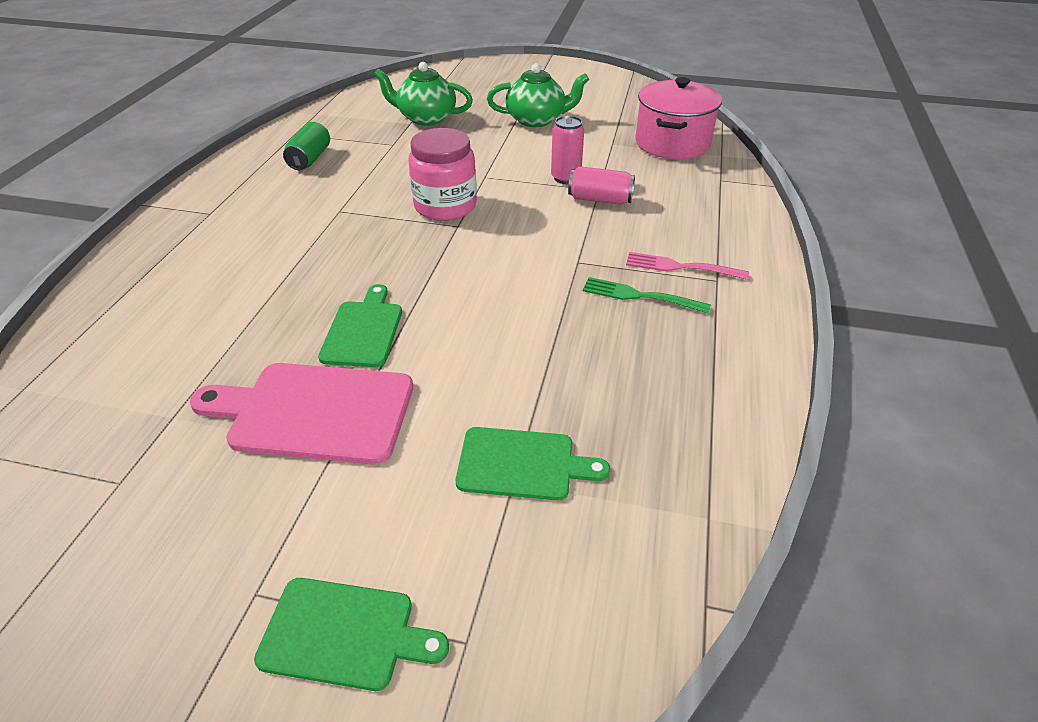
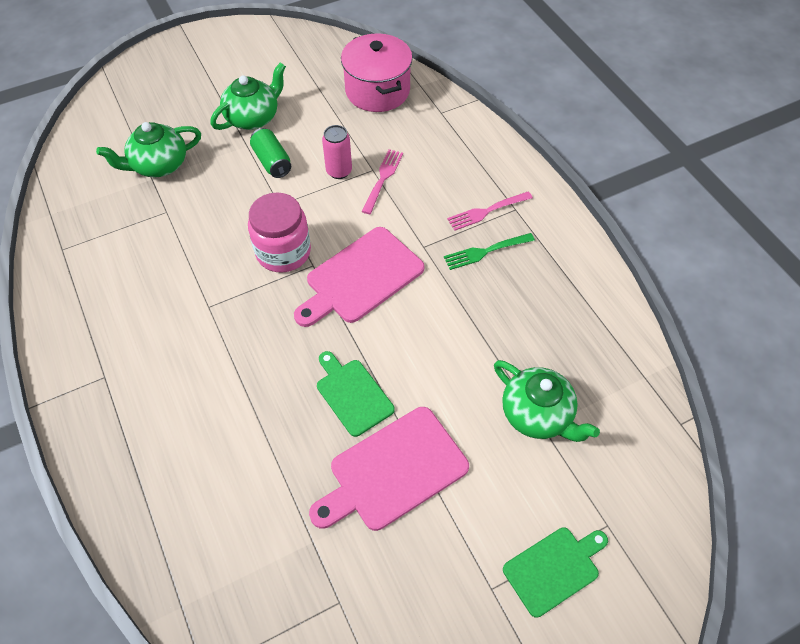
camera: 40 degrees left, 15 degrees up
green can [283,122,330,170] -> green can moved to [250,128,291,178]
green cutting board [456,427,610,501] -> green teapot [494,360,600,442]
pink can [568,166,635,205] -> pink fork [362,149,403,214]
none -> pink cutting board [294,227,424,327]

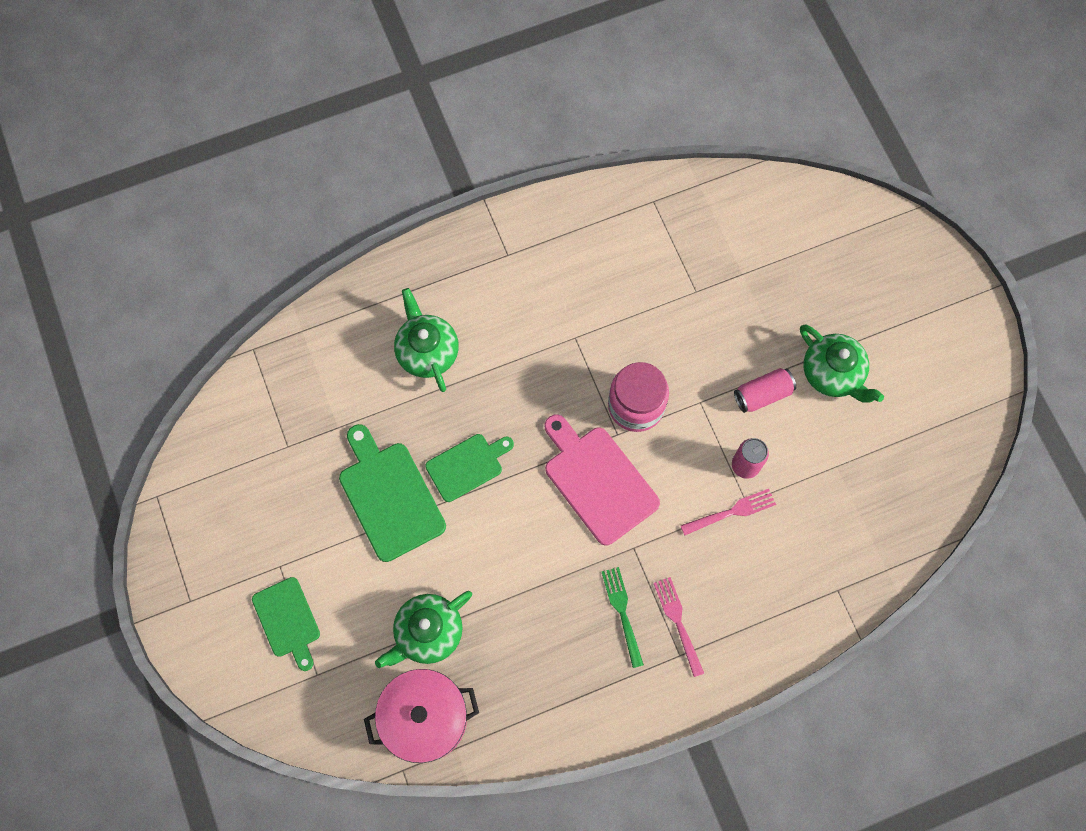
camera: 95 degrees right, 15 degrees up
green teapot [96,122,201,177] -> green teapot moved to [394,288,459,392]
green can [250,128,291,178] -> pink can [734,368,796,413]
pink cutting board [309,407,469,531] -> green cutting board [339,424,446,562]
pink pot [341,33,413,112] -> pink pot moved to [364,669,479,763]
pink fork [362,149,403,214] -> pink fork turned 45 degrees counterclockwise [681,489,776,535]

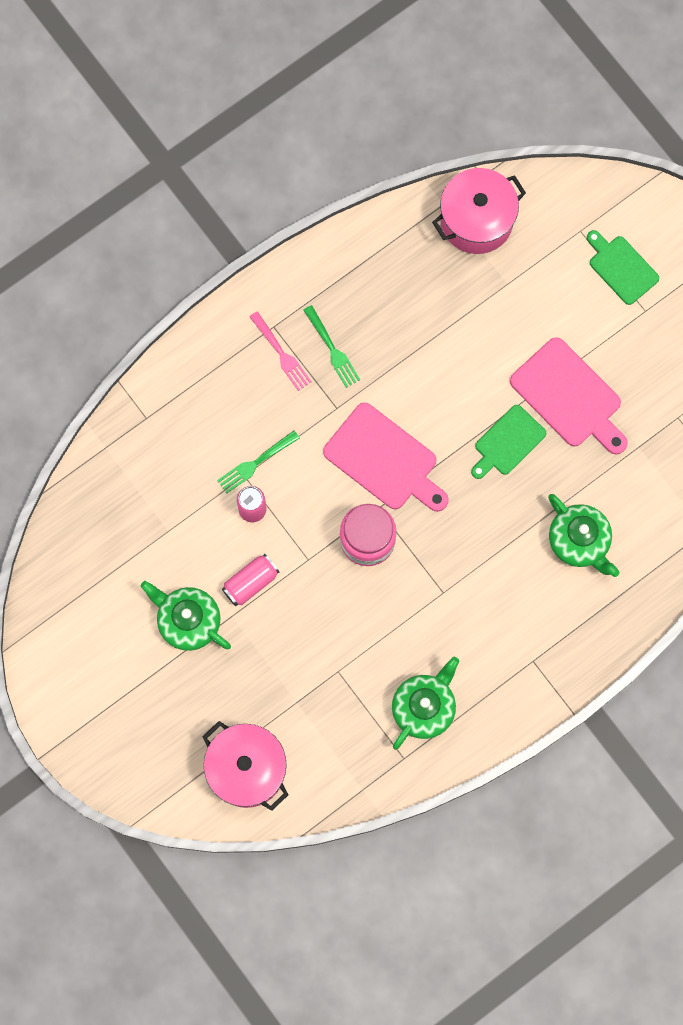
camera: 165 degrees right, 5 degrees up
green cutting board [339,424,446,562] -> pink cutting board [510,337,628,454]
green teapot [375,591,472,668] -> green teapot moved to [392,657,459,750]
pink fork [681,489,776,535] -> green fork [217,431,300,493]
none -> pink pot [202,721,288,811]

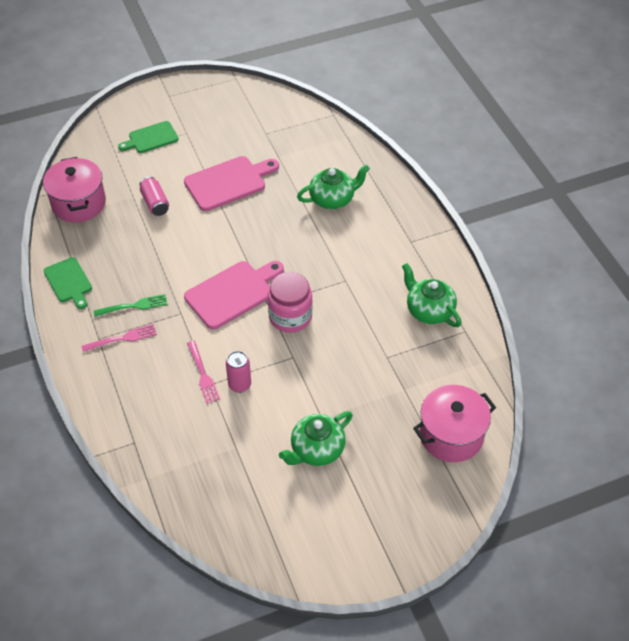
camera: 75 degrees left, 25 degrees down
green fork [217,431,300,493] -> pink fork [187,341,220,404]
pink can [222,554,279,606] -> pink can moved to [140,177,169,216]
green cutting board [471,405,546,479] -> green cutting board moved to [44,257,92,309]

